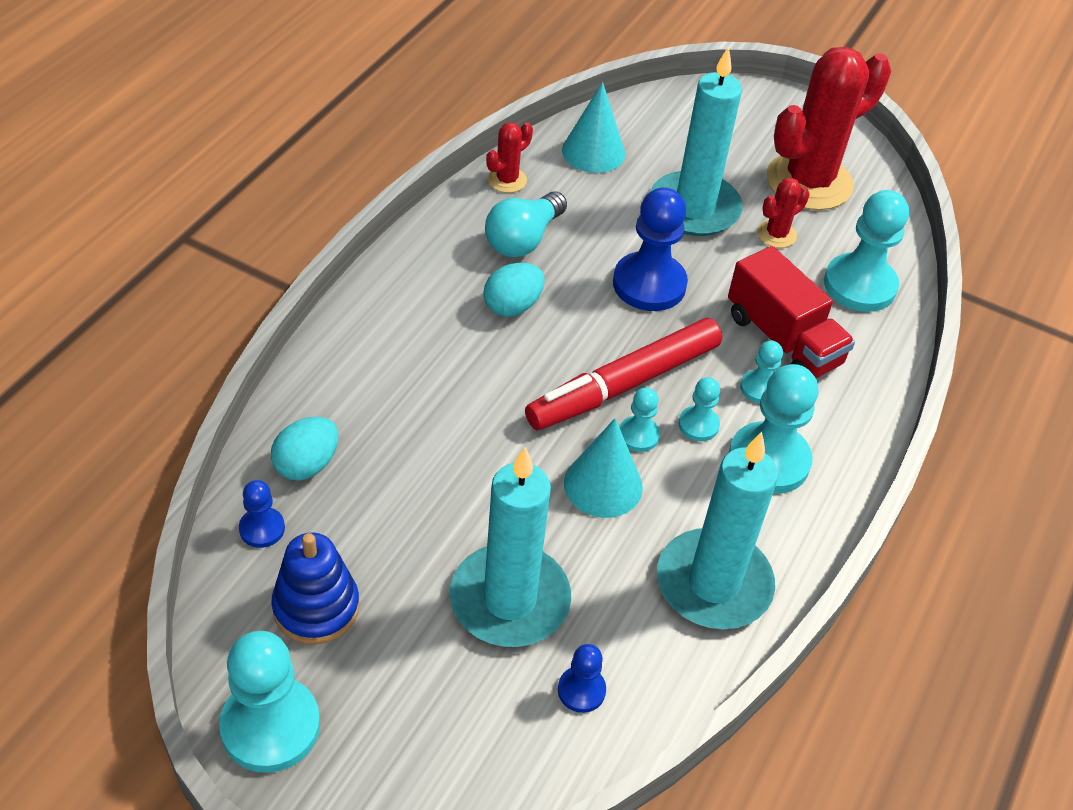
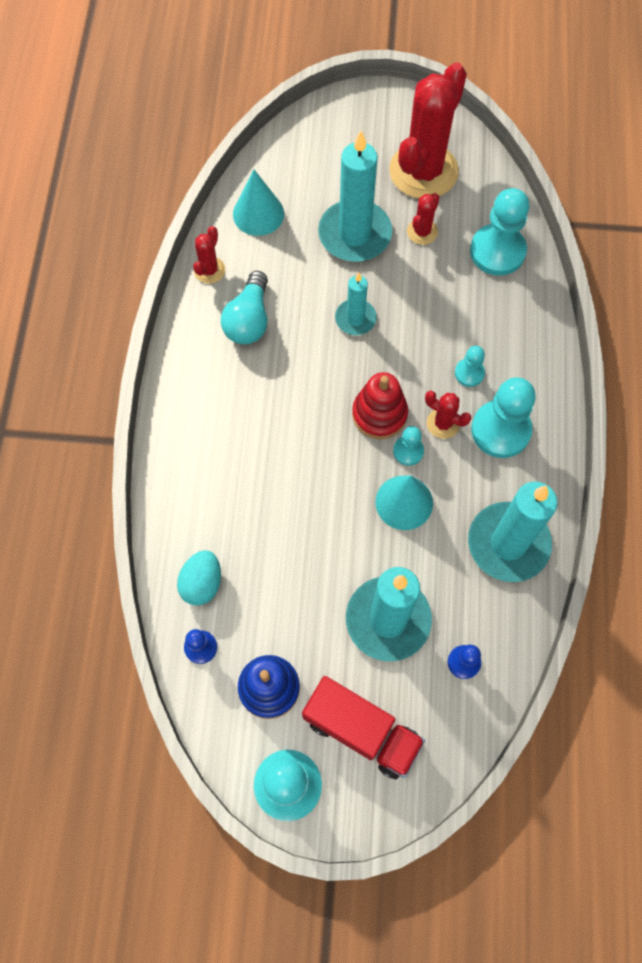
camera: 20 degrees left, 20 degrees up
turquoise egg [483,263,545,317] -> none
red marker [525,318,722,430] -> red stacking toy [352,372,408,439]
blue pawn [613,187,688,311] -> turquoise candle [335,272,377,335]
turquoise pawn [678,377,720,441] -> red cactus [425,391,471,439]
red truck [728,246,855,378] -> red truck moved to [302,676,425,780]

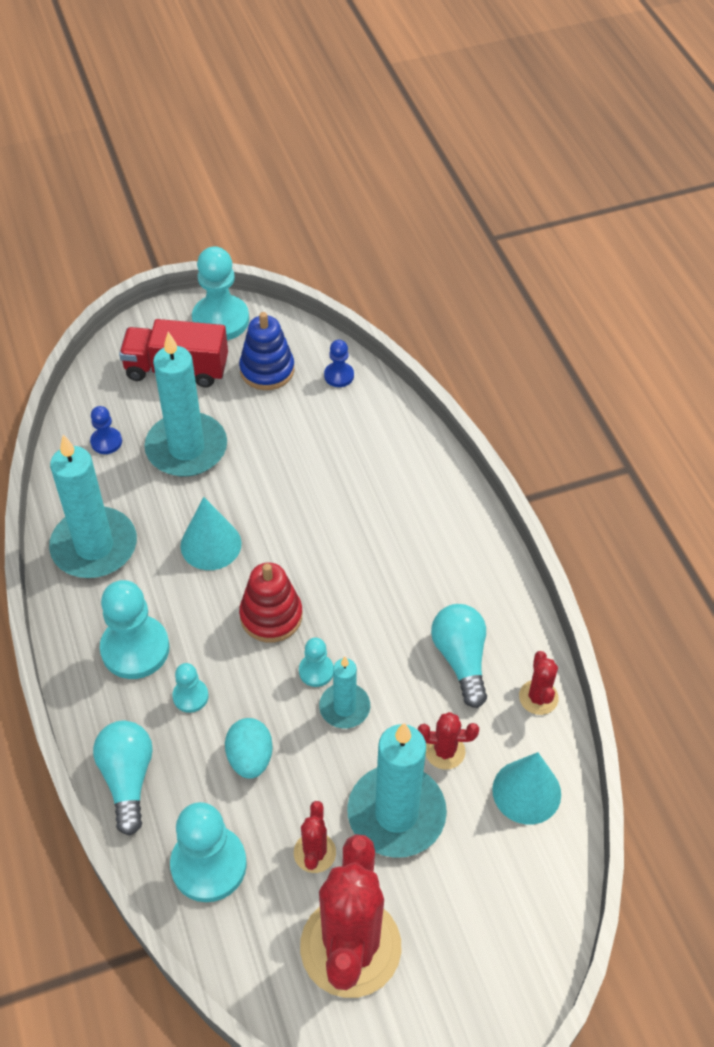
camera: 155 degrees right, 15 degrees down
turquoise egg [177,550,221,606] -> turquoise egg moved to [225,718,273,779]
turquoise pawn [393,426,424,466] -> turquoise pawn moved to [299,638,333,687]
red cactus [425,391,471,439] -> red cactus moved to [418,712,479,770]
none -> turquoise light bulb [93,721,153,835]

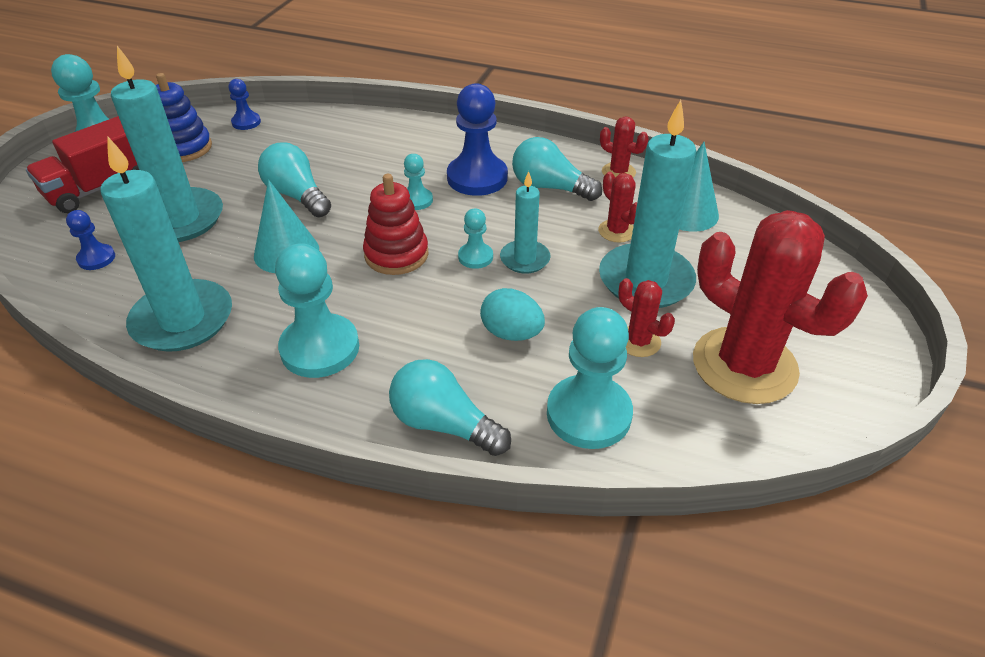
camera: 50 degrees left, 10 degrees down
turquoise pawn [172,663,209,713] -> turquoise pawn moved to [404,154,433,210]
red cactus [418,712,479,770] -> red cactus turned 75 degrees counterclockwise [598,172,637,243]
none -> turquoise light bulb [258,142,331,217]
none -> blue pawn [447,83,508,196]

